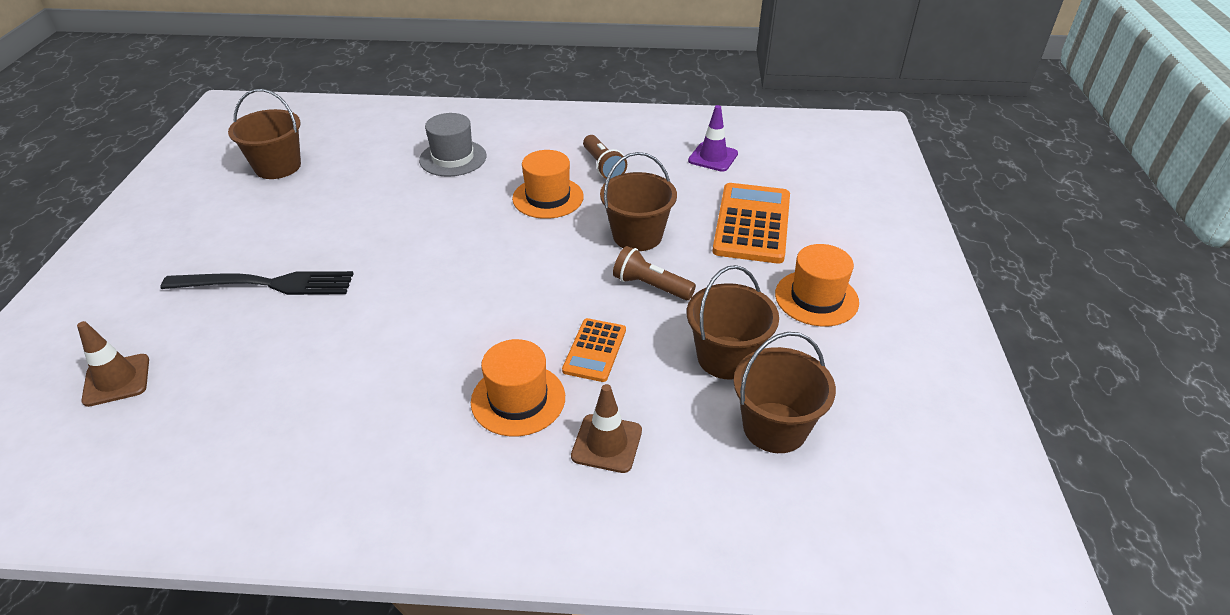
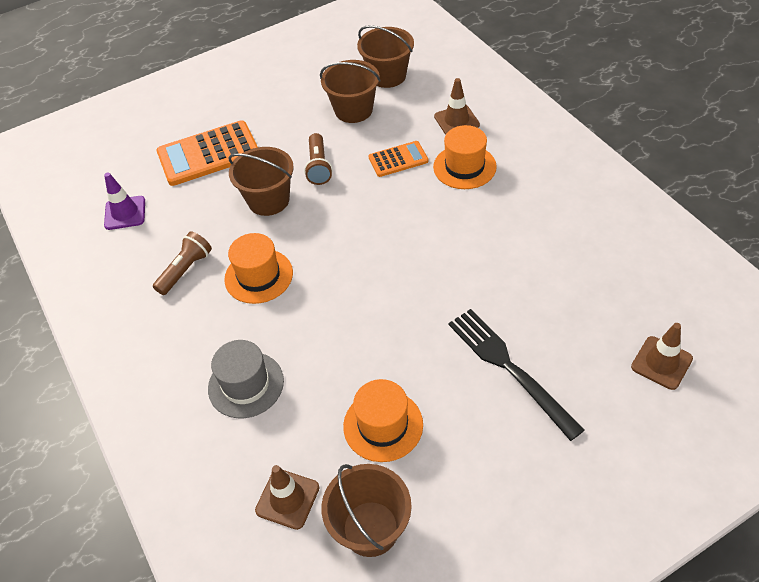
camera: 120 degrees left, 10 degrees up
orange hat [775,244,859,327] -> orange hat moved to [343,379,423,462]
none -> brown traffic cone [255,465,320,530]

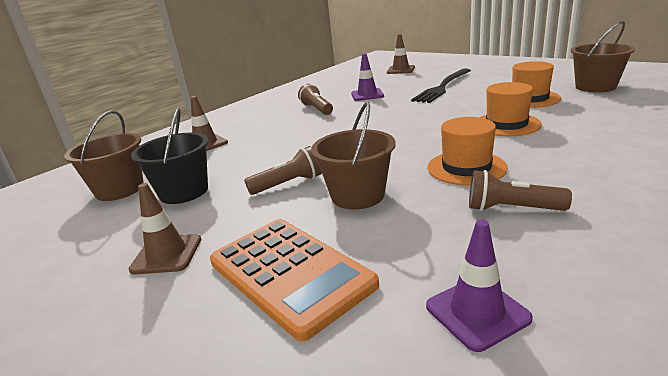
camera: 110 degrees left, 25 degrees down
grey hat [208,340,284,418] -> none
brown traffic cone [255,465,320,530] -> brown traffic cone moved to [129,183,201,275]
brown bucket [320,60,381,123] -> black bucket [131,107,209,204]
orange calculator [369,141,428,177] -> none
orange hat [433,125,497,189] -> orange hat moved to [480,82,542,136]
none -> brown flashlight [298,84,333,115]
none -> purple traffic cone [351,53,384,101]

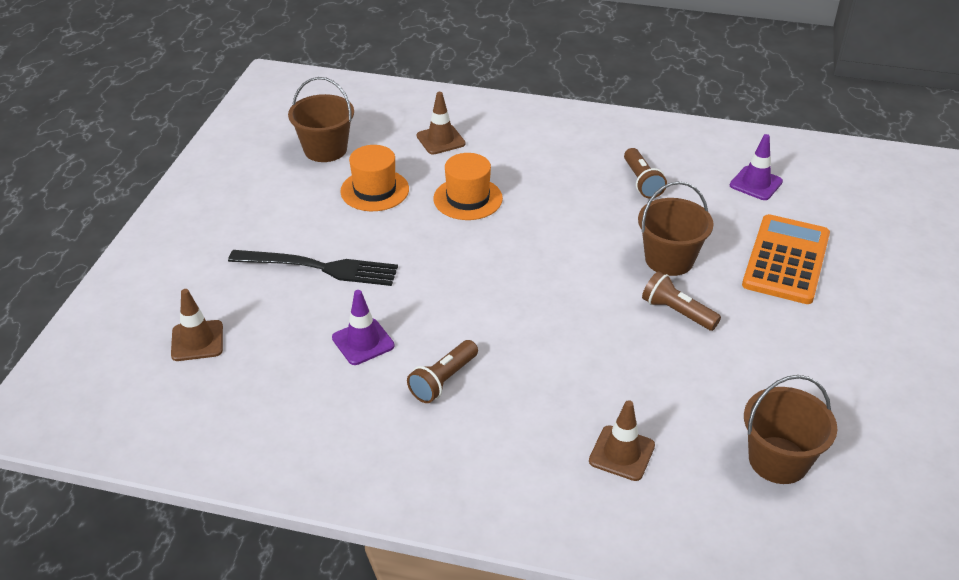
camera: 120 degrees left, 15 degrees up
brown traffic cone [129,183,201,275] -> brown traffic cone moved to [416,92,466,155]
black bucket [131,107,209,204] -> none
orange hat [428,117,508,185] -> none

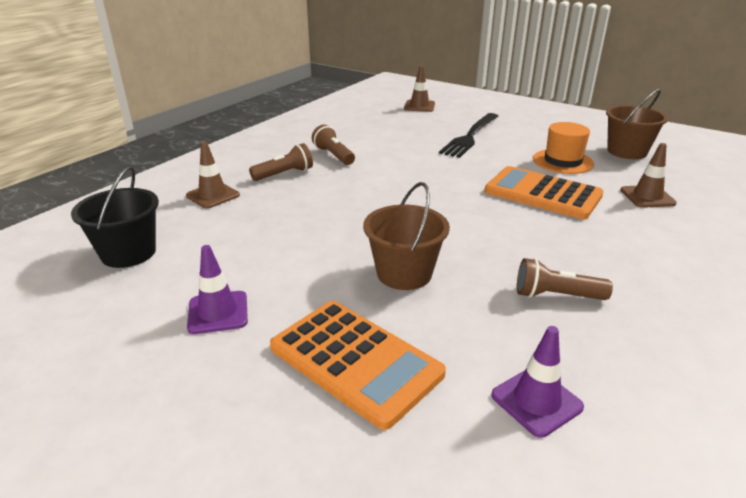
camera: 110 degrees right, 10 degrees down
purple traffic cone [332,290,395,365] -> purple traffic cone moved to [187,245,248,334]
orange hat [433,153,503,220] -> orange calculator [484,166,603,219]
brown flashlight [642,271,721,331] -> brown flashlight moved to [249,143,313,181]
brown bucket [744,375,837,484] -> black bucket [71,166,159,268]

